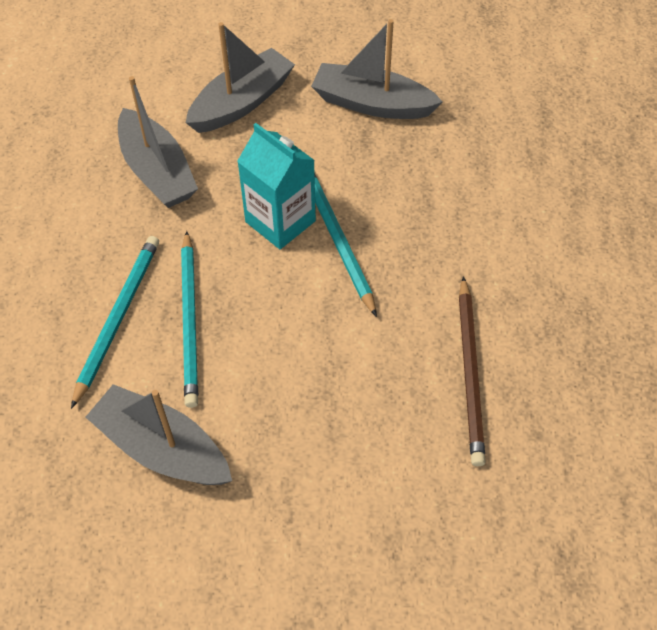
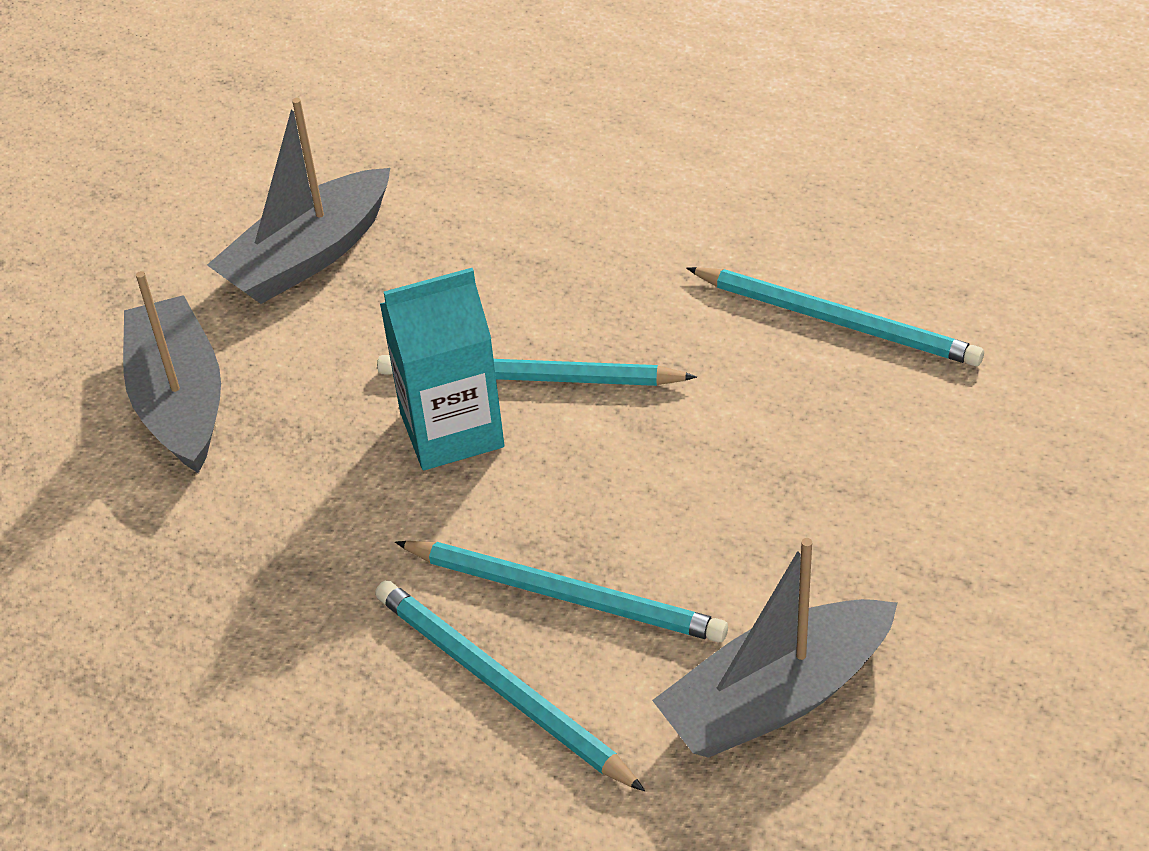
camera: 60 degrees left, 10 degrees down
grey boat [118,76,198,208] -> none
brown pencil [459,276,486,466] -> turquoise pencil [687,267,984,366]

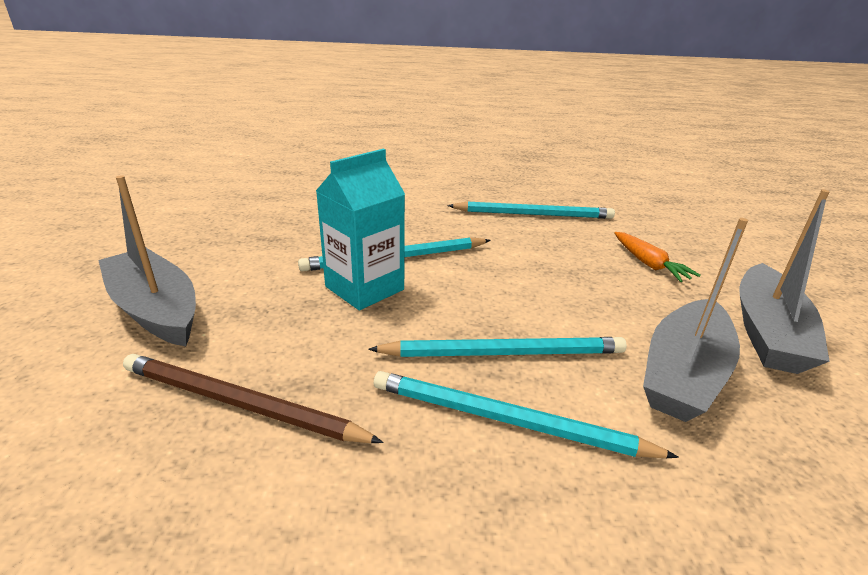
camera: 30 degrees left, 15 degrees down
grey boat [207,98,390,304] -> grey boat moved to [739,189,830,374]
none -> brown pencil [123,354,383,443]
none -> orange carrot [614,232,701,282]

